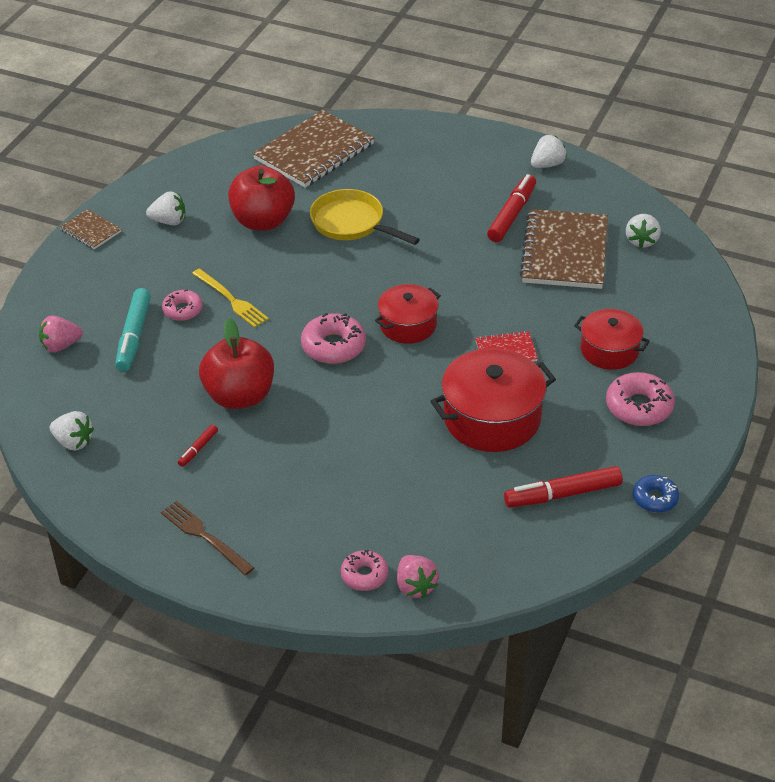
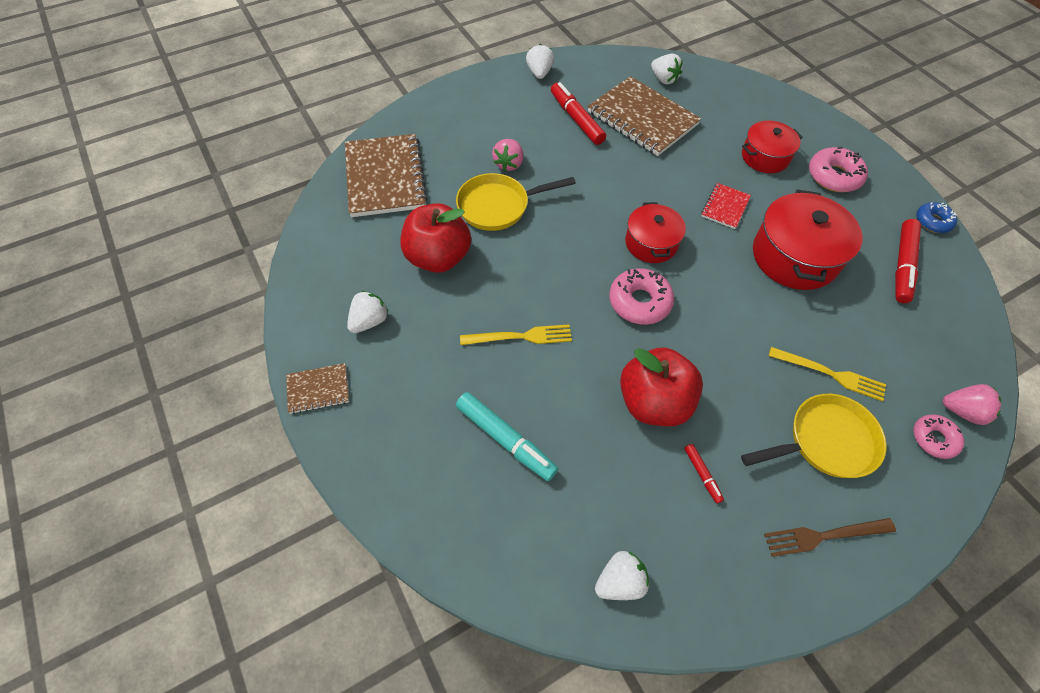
camera: 55 degrees left, 15 degrees up
pink strawberry [39,315,83,353] -> pink strawberry moved to [492,139,523,171]
pink donut [162,290,203,321] -> none
none -> yellow pan [741,394,887,478]
none -> yellow fork [769,347,886,401]

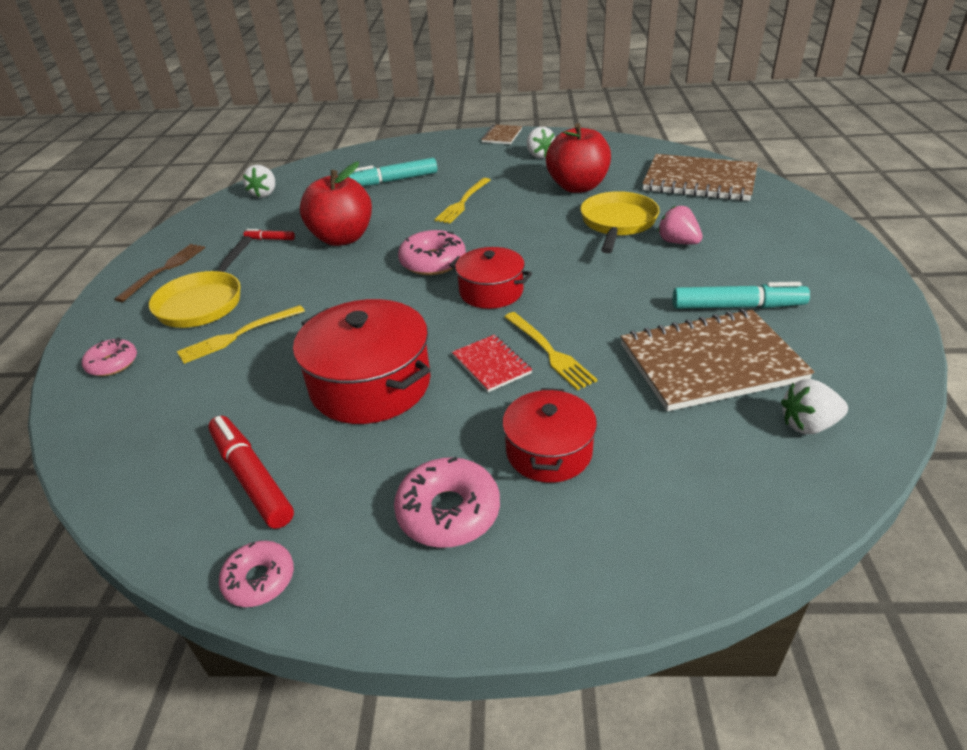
camera: 125 degrees right, 20 degrees down
white strawberry [526,44,554,79] -> none
red marker [551,82,606,145] -> turquoise marker [672,282,810,309]
blue donut [916,202,957,233] -> pink donut [219,541,294,607]
pink strawberry [943,384,1001,425] -> none
none -> yellow fork [504,312,598,390]

